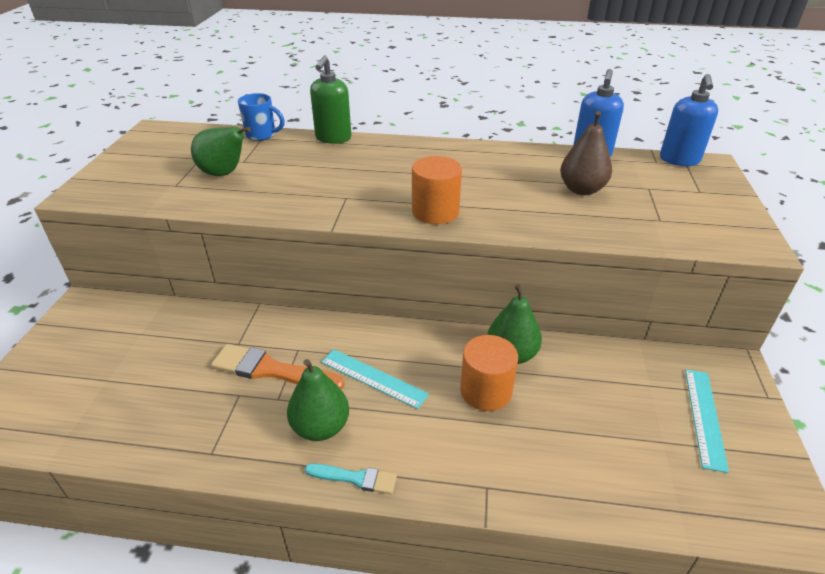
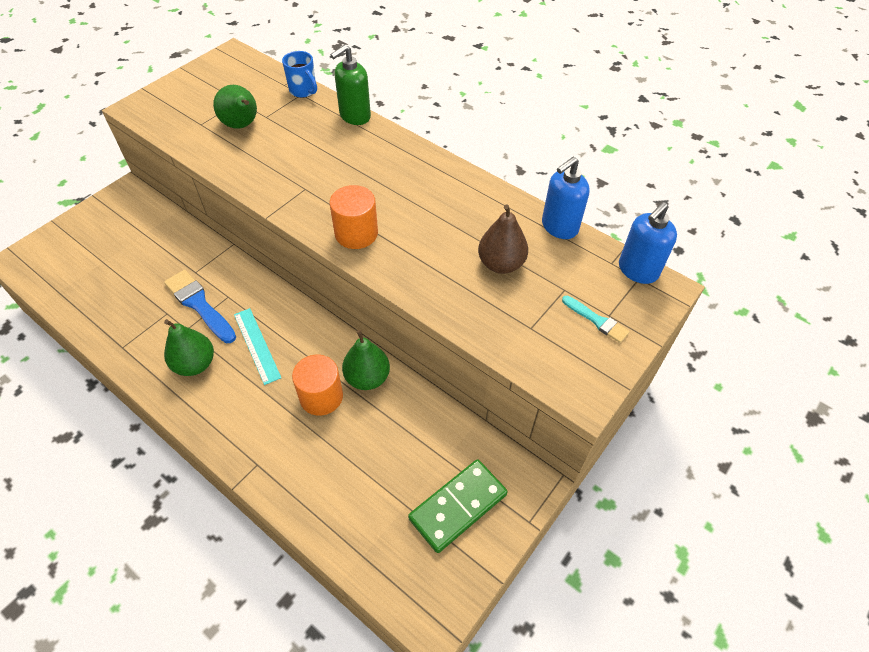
camera: 30 degrees right, 15 degrees up
orange brush [211,344,345,390] -> blue brush [164,270,236,343]
turquoise brush [305,463,397,494] -> turquoise brush moved to [562,296,630,343]
turquoise ruler [685,369,729,473] -> green domino [408,459,508,553]

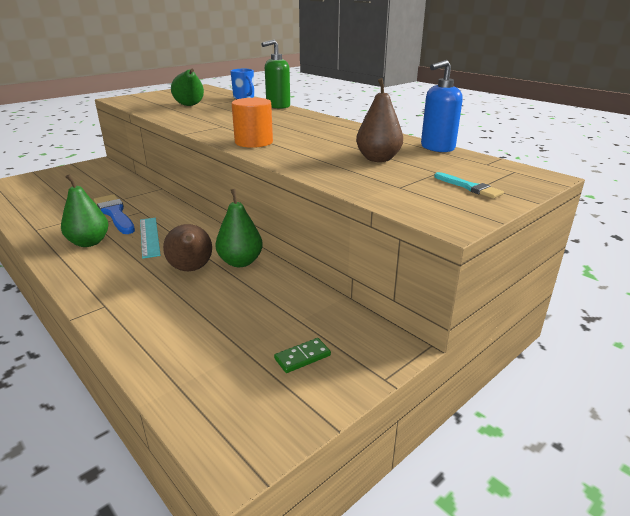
camera: 10 degrees right, 25 degrees down
orange cylinder [292,355,343,416] -> brown pear [163,224,212,271]
green domino [408,459,508,553] -> green domino [274,338,331,373], size x0.47
blue soap dispenser [619,202,677,284] -> none

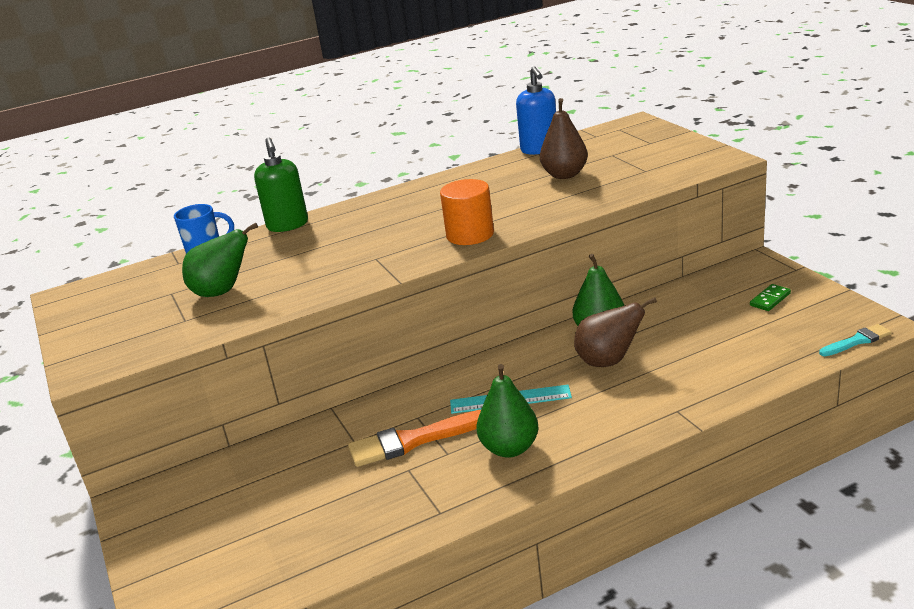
camera: 70 degrees left, 0 degrees up
blue brush [94,194,135,234] -> orange brush [348,410,481,467]
green domino [274,338,331,373] -> green domino turned 60 degrees clockwise [750,284,791,311]
turquoise brush [434,172,504,198] -> turquoise brush moved to [819,324,892,356]

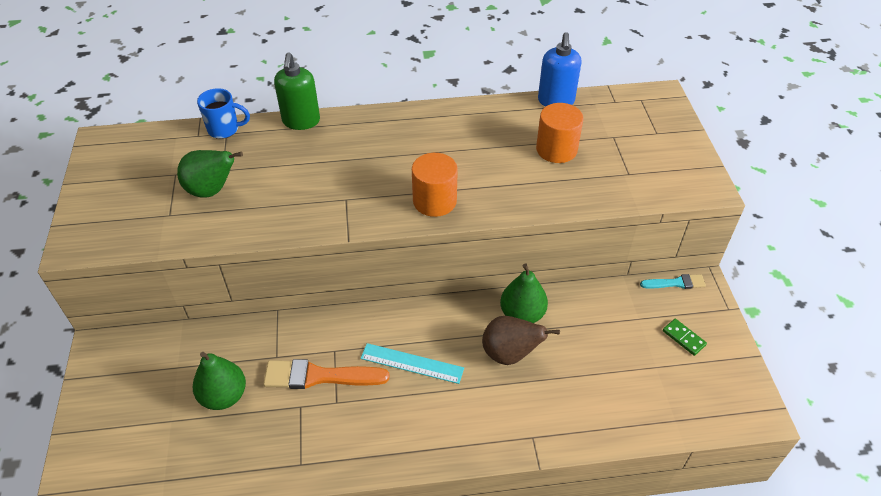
camera: 15 degrees right, 20 degrees up
green pear [477,364,539,458] -> green pear moved to [193,352,246,410]
brown pear [540,98,588,179] -> orange cylinder [536,103,584,163]
green domino [750,284,791,311] -> green domino turned 75 degrees clockwise [663,319,707,356]
turquoise brush [819,324,892,356] -> turquoise brush moved to [640,274,706,289]

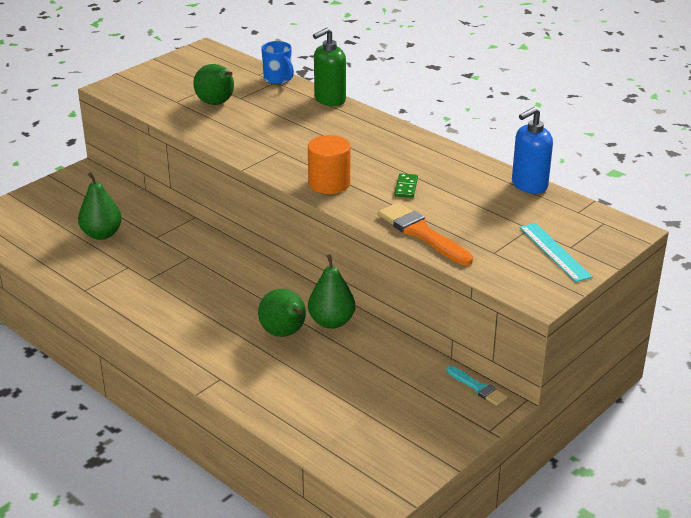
camera: 50 degrees right, 15 degrees down
orange brush [263,359,390,389] -> orange brush moved to [378,203,473,265]
turquoise ruler [361,343,464,384] -> turquoise ruler moved to [520,223,593,282]
brown pear [482,316,560,365] -> green pear [258,289,306,337]
orange cylinder [536,103,584,163] -> none
green domino [663,319,707,356] -> green domino moved to [394,173,418,198]

